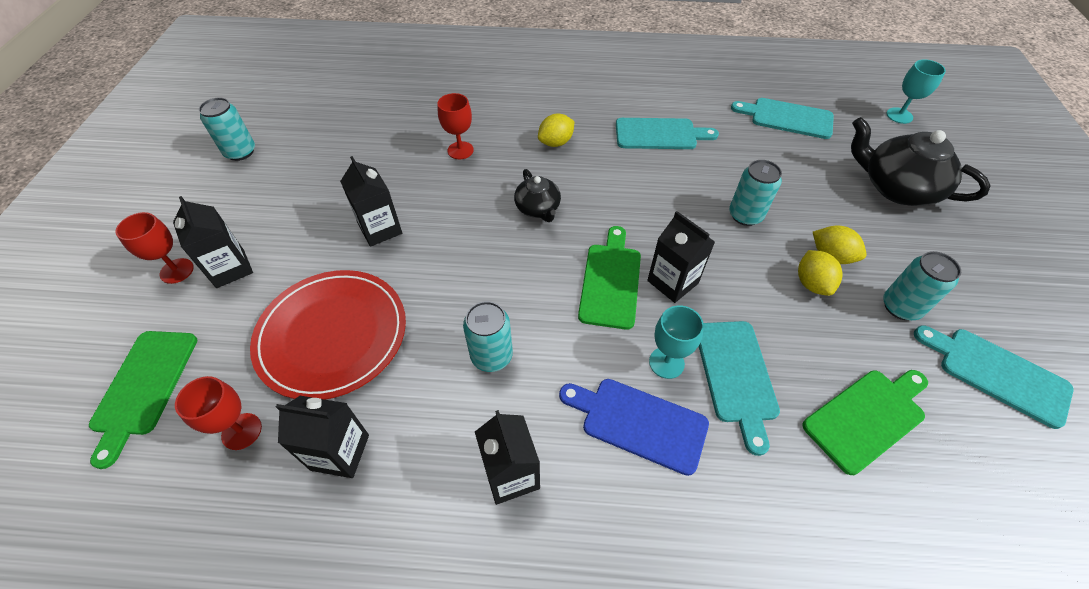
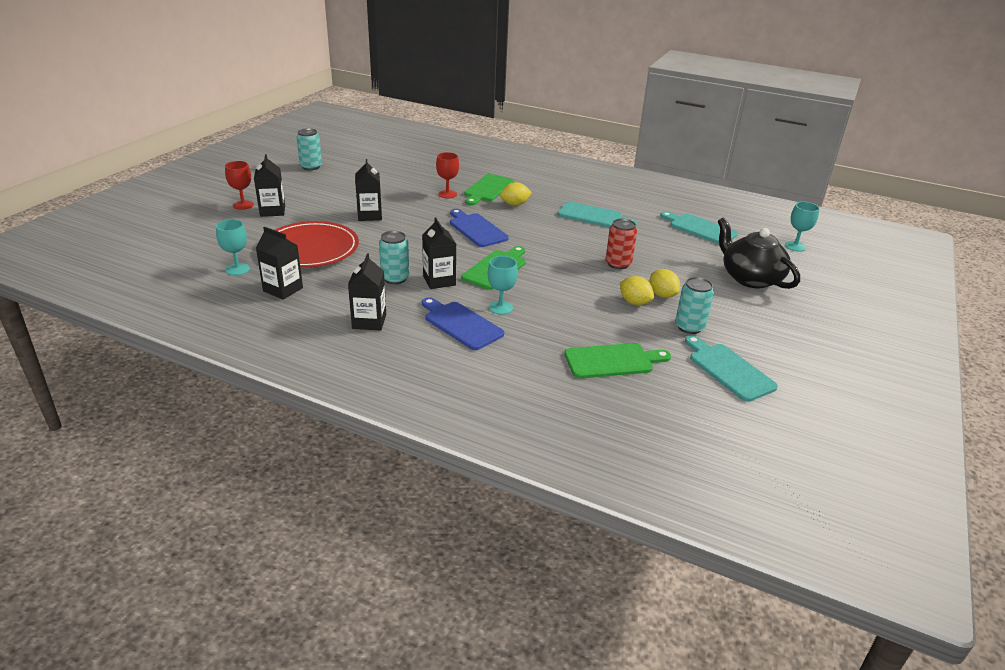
camera: 20 degrees right, 20 degrees down
green cutting board [89,331,198,469] -> green cutting board moved to [464,174,514,205]
red goblet [175,376,262,450] -> turquoise goblet [216,219,250,275]
black teapot [514,169,561,222] -> blue cutting board [450,209,509,247]
black carton [647,211,715,303] -> black carton moved to [422,218,456,289]
turquoise cutting board [699,321,780,456] -> none
turquoise can [729,160,782,226] -> red can [606,219,637,269]
yellow lemon [798,250,843,296] -> yellow lemon turned 60 degrees counterclockwise [620,276,654,305]

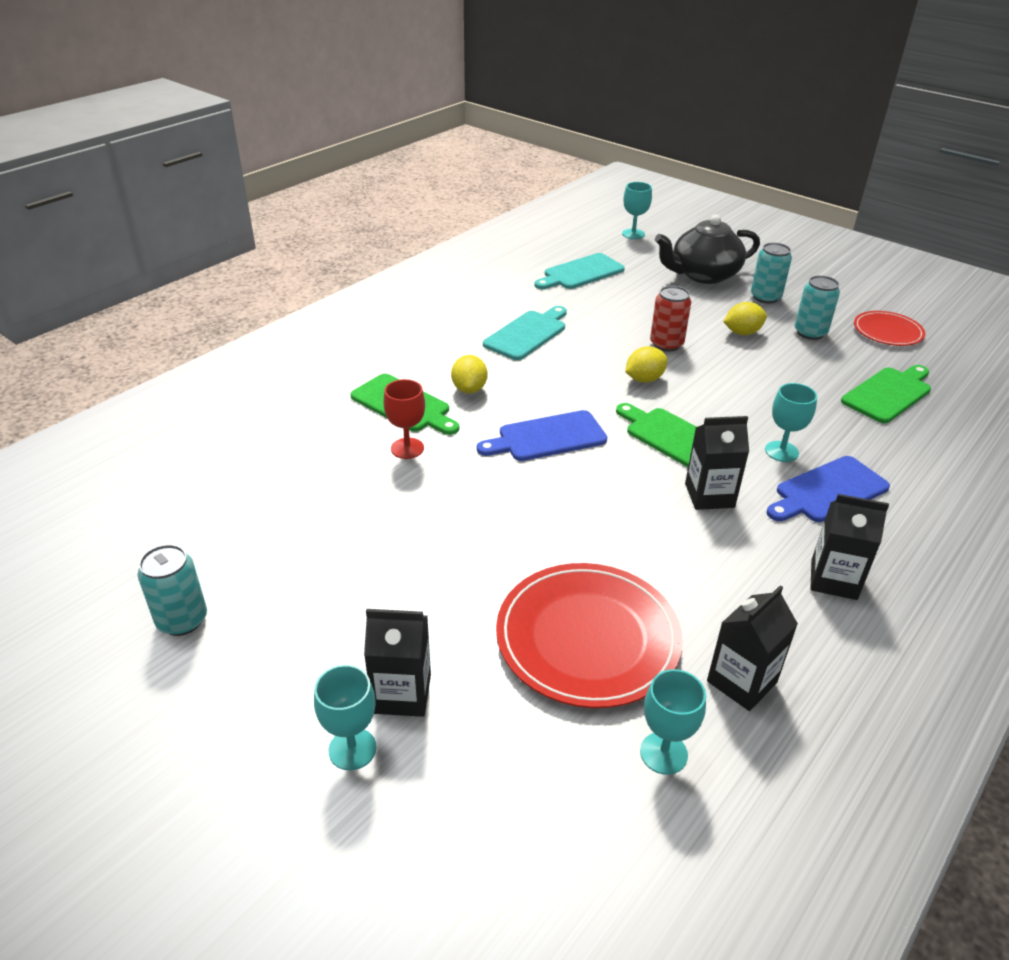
camera: 75 degrees left, 5 degrees up
red goblet [225,161,254,210] -> turquoise goblet [314,665,377,770]
black carton [355,159,382,221] -> none
turquoise can [379,231,409,284] -> turquoise can moved to [751,243,792,304]
green cutting board [564,343,671,378] -> green cutting board turned 45 degrees clockwise [841,365,931,423]
yellow lemon [620,276,654,305] -> yellow lemon moved to [625,346,668,383]
turquoise cutting board [685,335,778,402] -> red plate [854,311,925,346]

